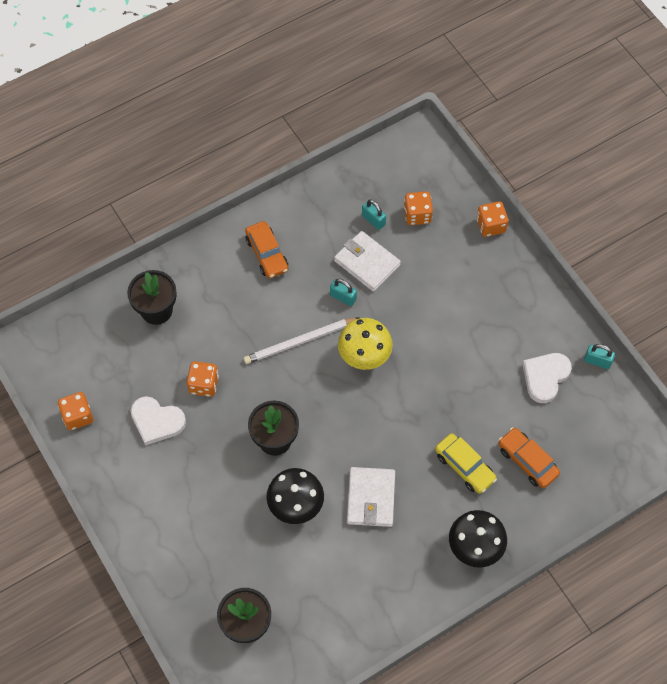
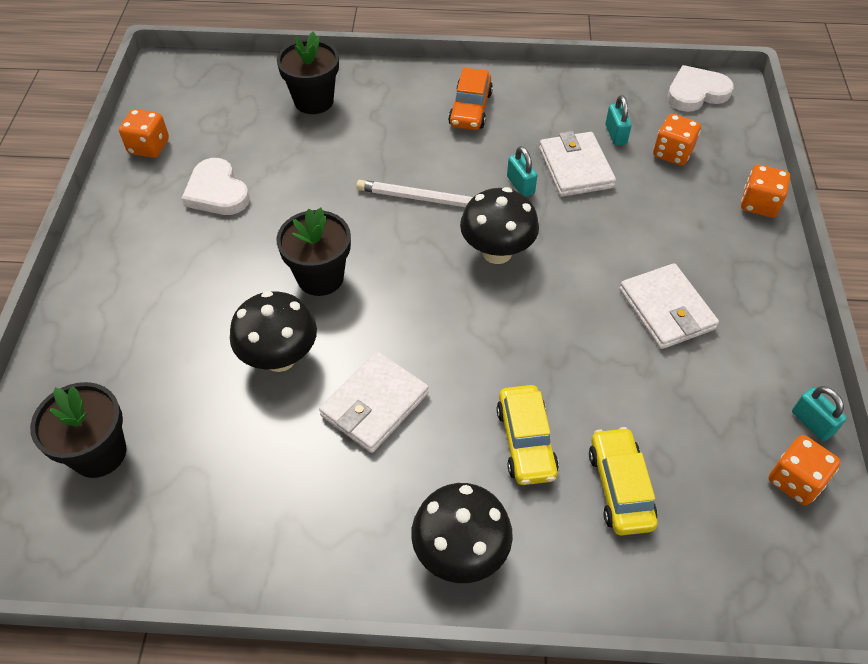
camera: 35 degrees right, 10 degrees down
orange dice [187,361,219,397] -> orange dice moved to [768,435,841,505]
yellow mushroom [338,318,393,370] -> black mushroom [460,187,539,264]
orange car [498,427,560,488] -> yellow car [589,427,658,536]
white heart [522,353,572,403] -> white heart moved to [667,65,734,112]
none -> white wallet [619,263,719,349]

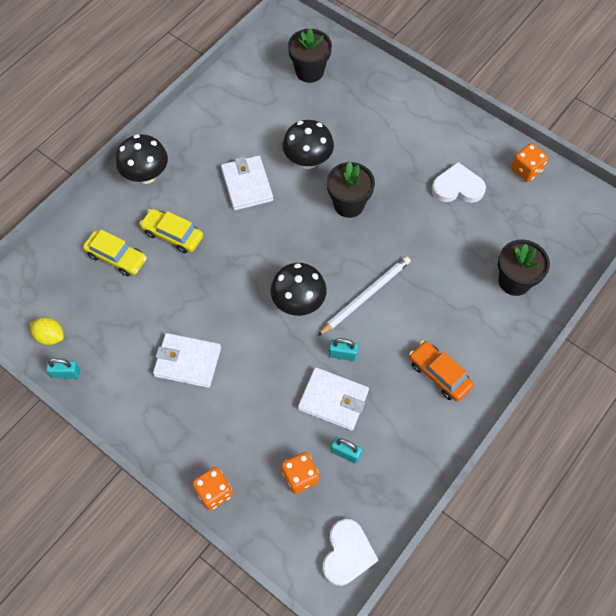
camera: 125 degrees right, 10 degrees up
orange dice [768,435,841,505] -> yellow lemon [30,317,64,345]

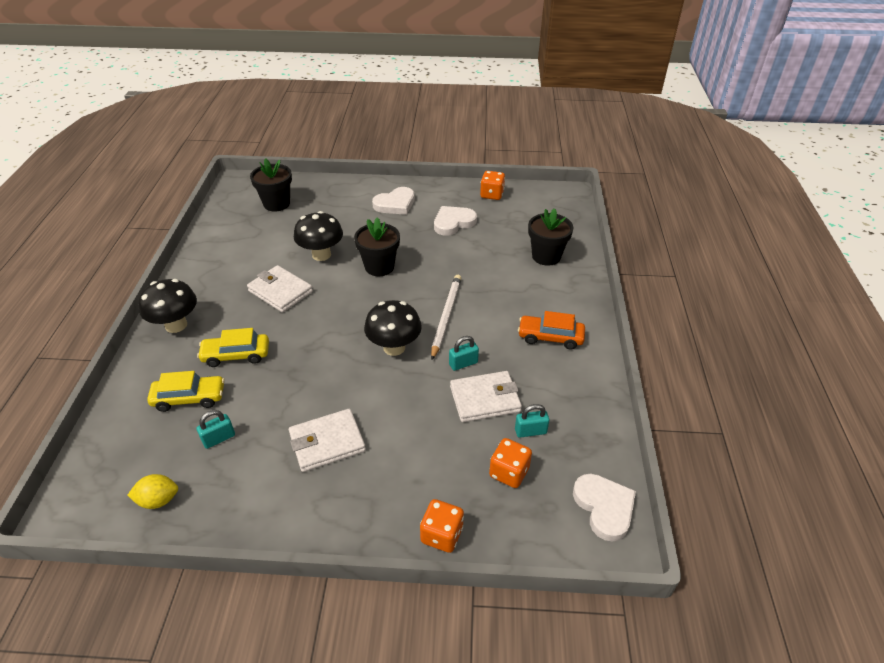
camera: 35 degrees left, 20 degrees down
turquoise padlock [46,358,80,379] -> turquoise padlock moved to [197,410,235,449]
none -> white heart [372,187,415,215]

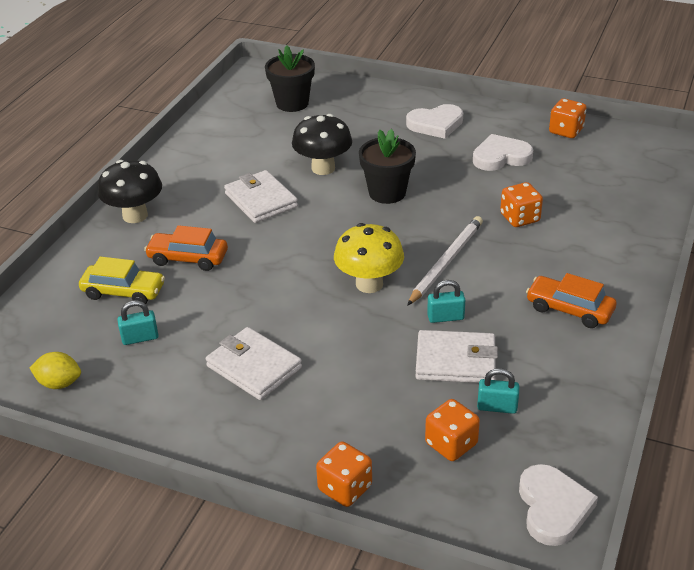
camera: 20 degrees right, 5 degrees down
yellow car [197,328,269,367] -> orange car [144,225,228,271]
white wallet [289,409,366,472] -> white wallet turned 45 degrees clockwise [206,327,302,400]
black mushroom [364,300,422,356] -> yellow mushroom [334,223,404,293]
black flower pot [528,208,574,266] -> none
none -> orange dice [500,182,543,227]

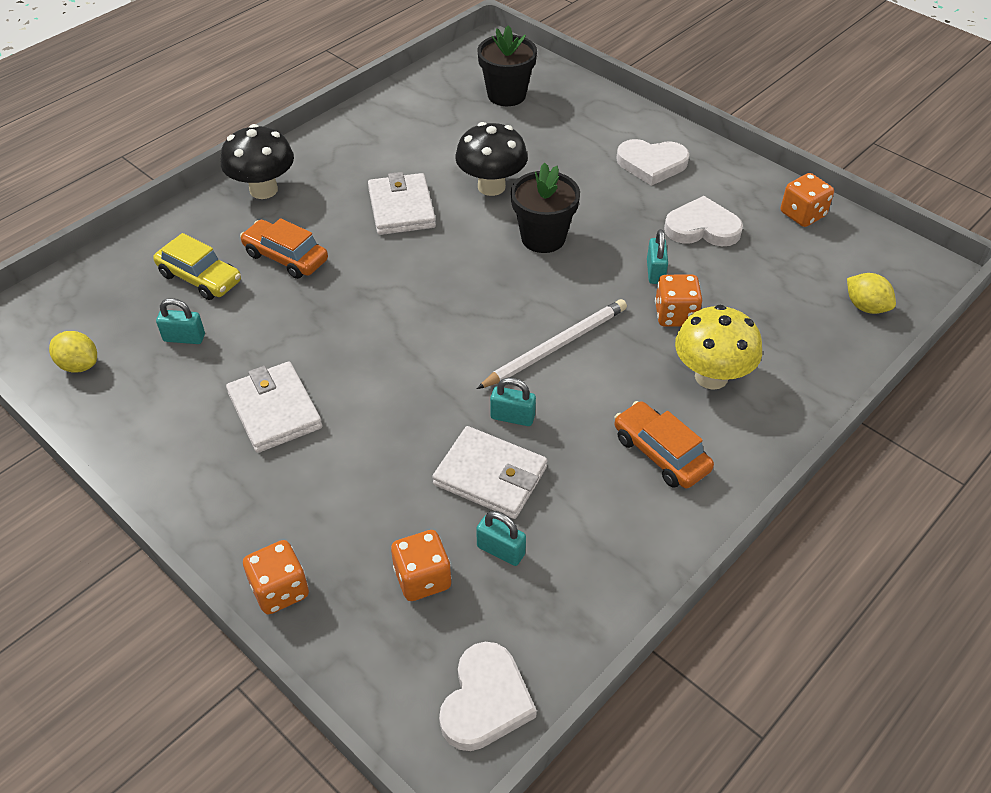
camera: 20 degrees right, 10 degrees up
yellow mushroom [334,223,404,293] -> yellow mushroom moved to [675,305,762,390]
none -> turquoise padlock [647,229,668,284]
none -> yellow lemon [847,273,896,314]

